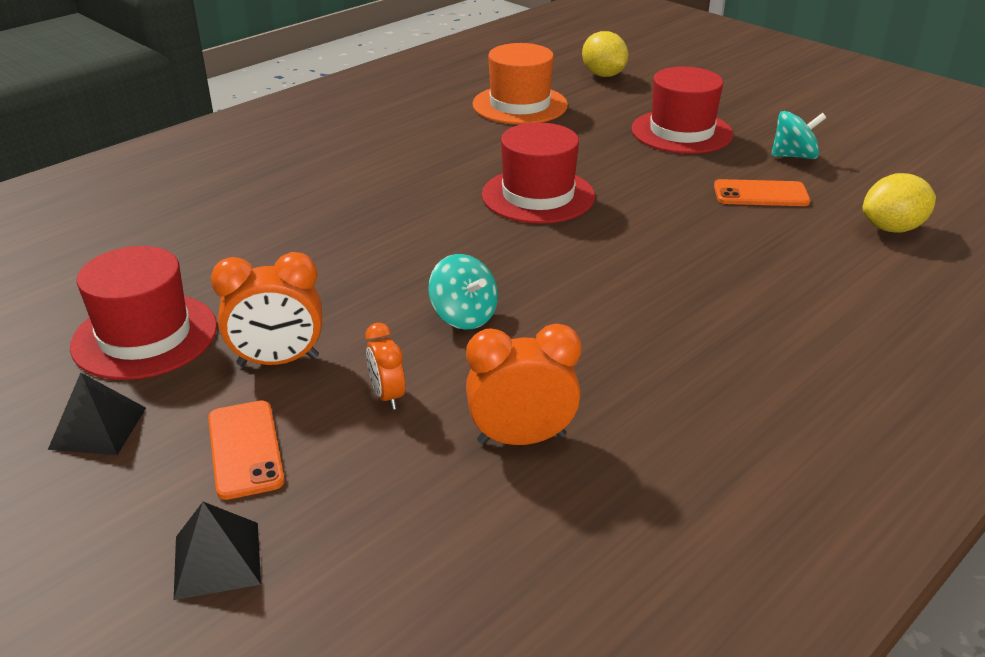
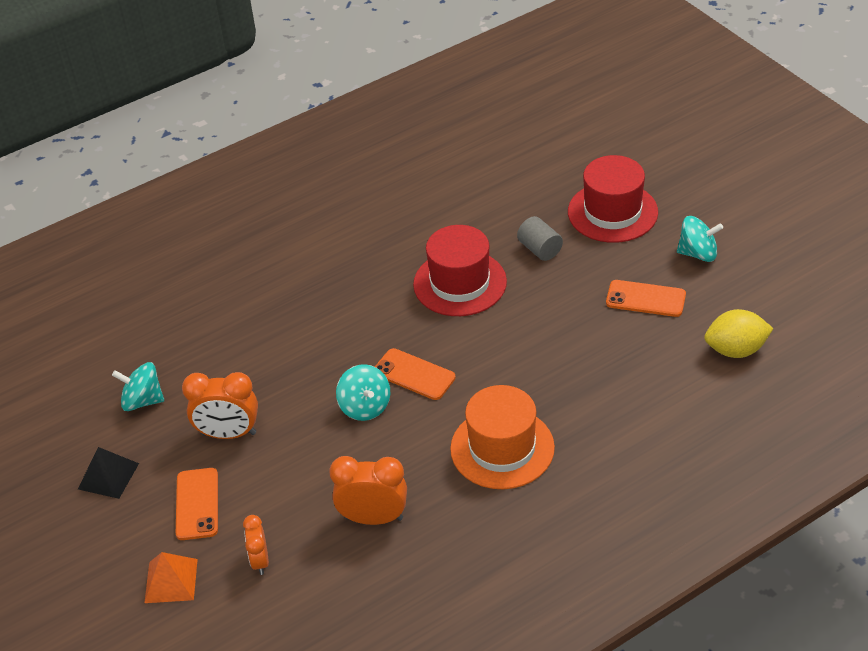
camera: 15 degrees right, 10 degrees up
red hat [70,246,217,380] -> turquoise spinning top [112,362,164,411]
black pyramid [174,502,261,600] -> orange pyramid [144,552,198,603]
orange clock [365,323,405,410] -> orange clock moved to [243,515,269,575]
orange hat [473,43,568,125] -> orange hat moved to [450,385,555,489]
yellow lemon [582,31,628,77] -> none
none -> orange phone [375,348,456,400]
none -> grey cylinder [517,216,563,261]

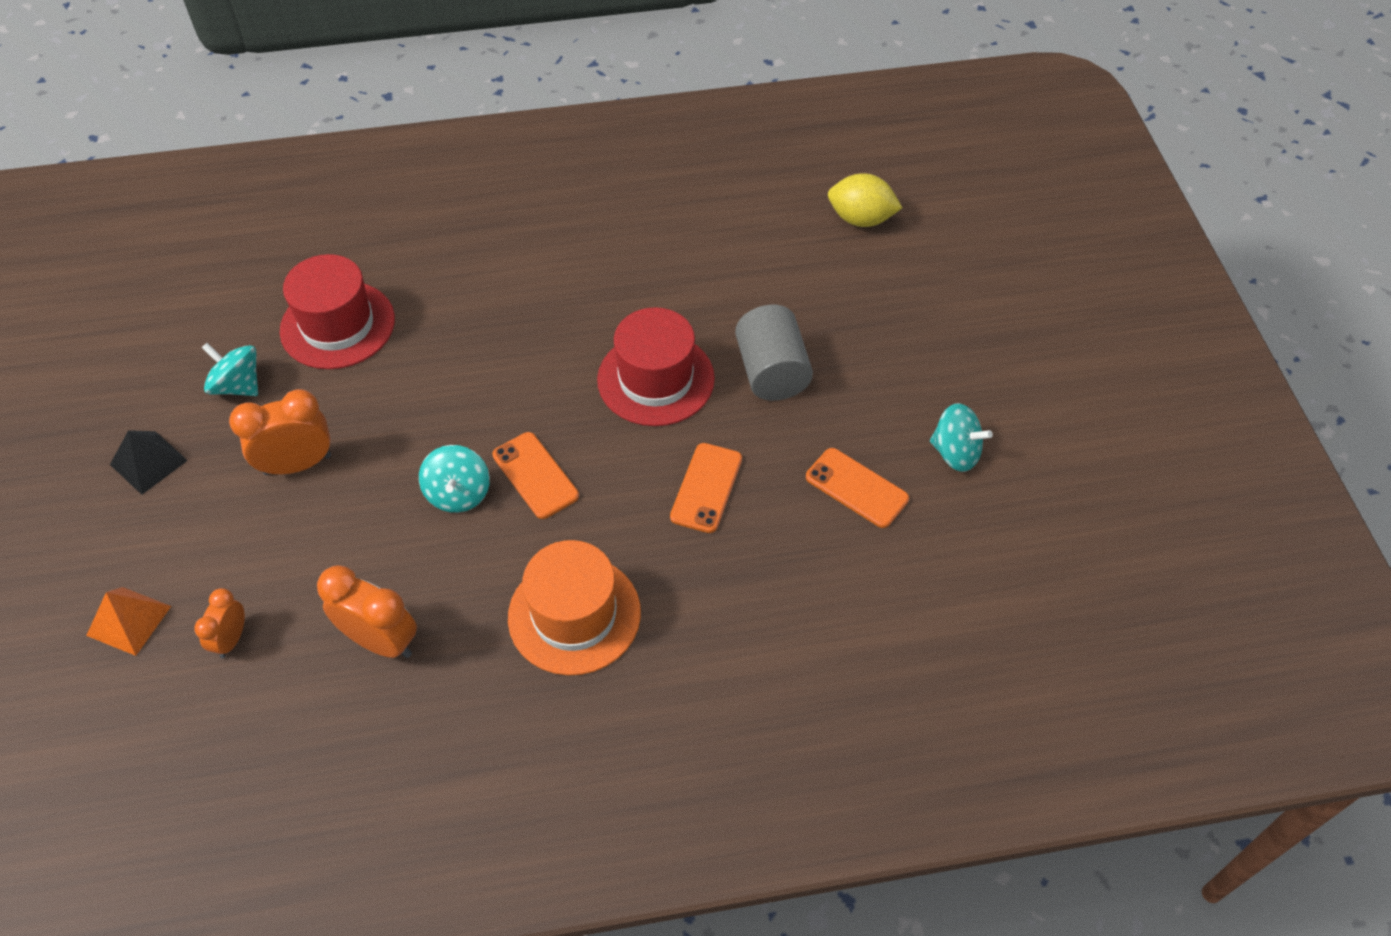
camera: 20 degrees right, 10 degrees up
orange phone [176,468,218,540] -> orange phone moved to [670,443,742,533]
orange clock [182,372,258,439] -> orange clock turned 135 degrees clockwise [229,389,331,475]
grey cylinder [517,216,563,261] -> grey cylinder [735,305,813,401], size x1.59
red hat [568,155,658,243] -> red hat moved to [280,254,395,369]
yellow lemon [704,309,774,358] -> yellow lemon moved to [828,173,902,227]

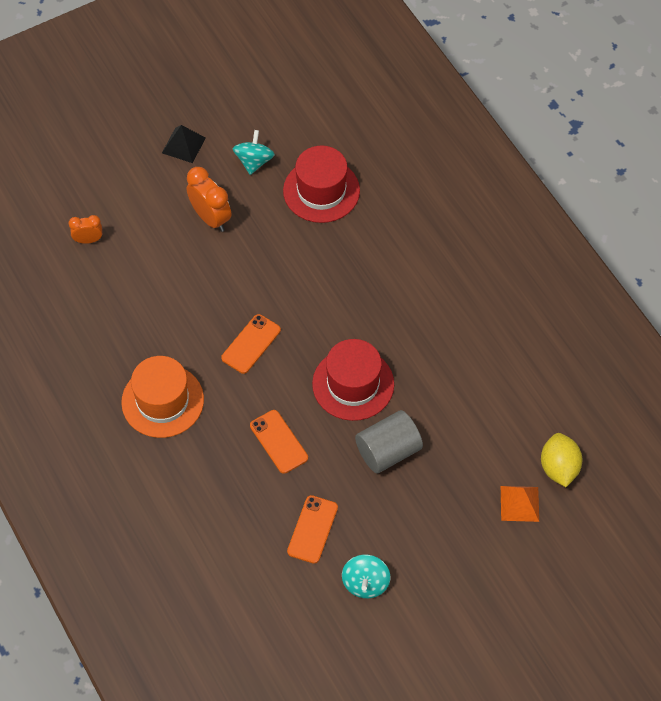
camera: 70 degrees right, 5 degrees up
orange pyramid [86,587,171,656] -> orange pyramid moved to [501,486,539,522]
orange clock [317,565,417,658] -> none
turquoise spinning top [419,445,490,513] -> none
orange phone [670,443,742,533] -> orange phone turned 60 degrees clockwise [250,410,308,474]

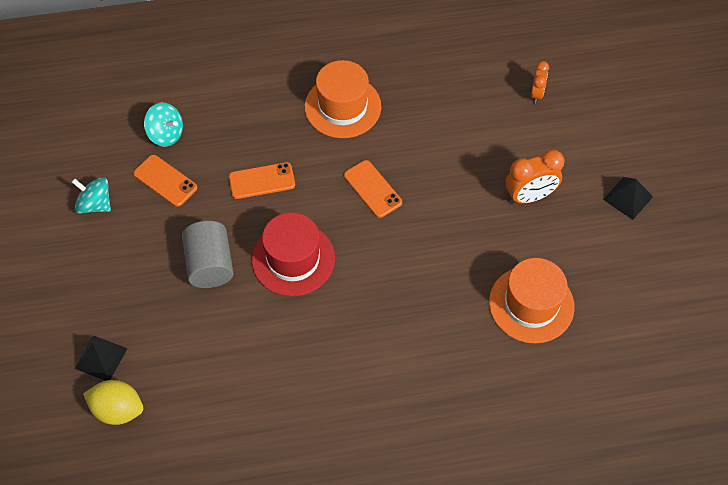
camera: 110 degrees right, 0 degrees up
turquoise spinning top [233,130,275,175] -> turquoise spinning top moved to [144,103,183,147]
red hat [283,146,360,223] -> orange hat [489,258,574,343]
orange pyramid [501,486,539,522] -> black pyramid [74,335,128,381]

